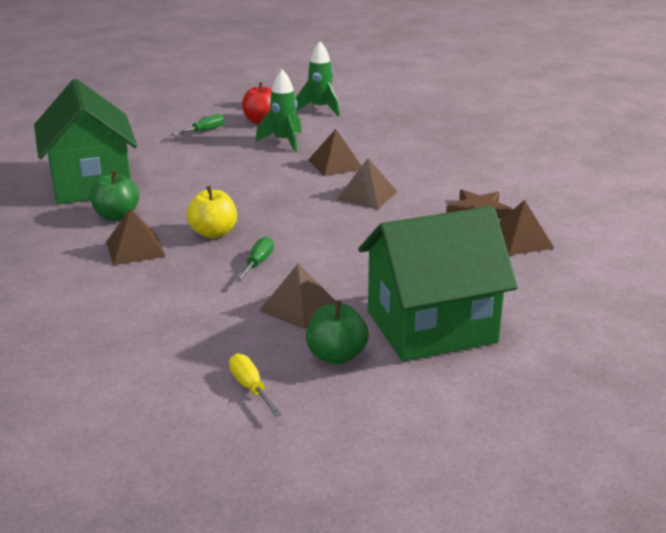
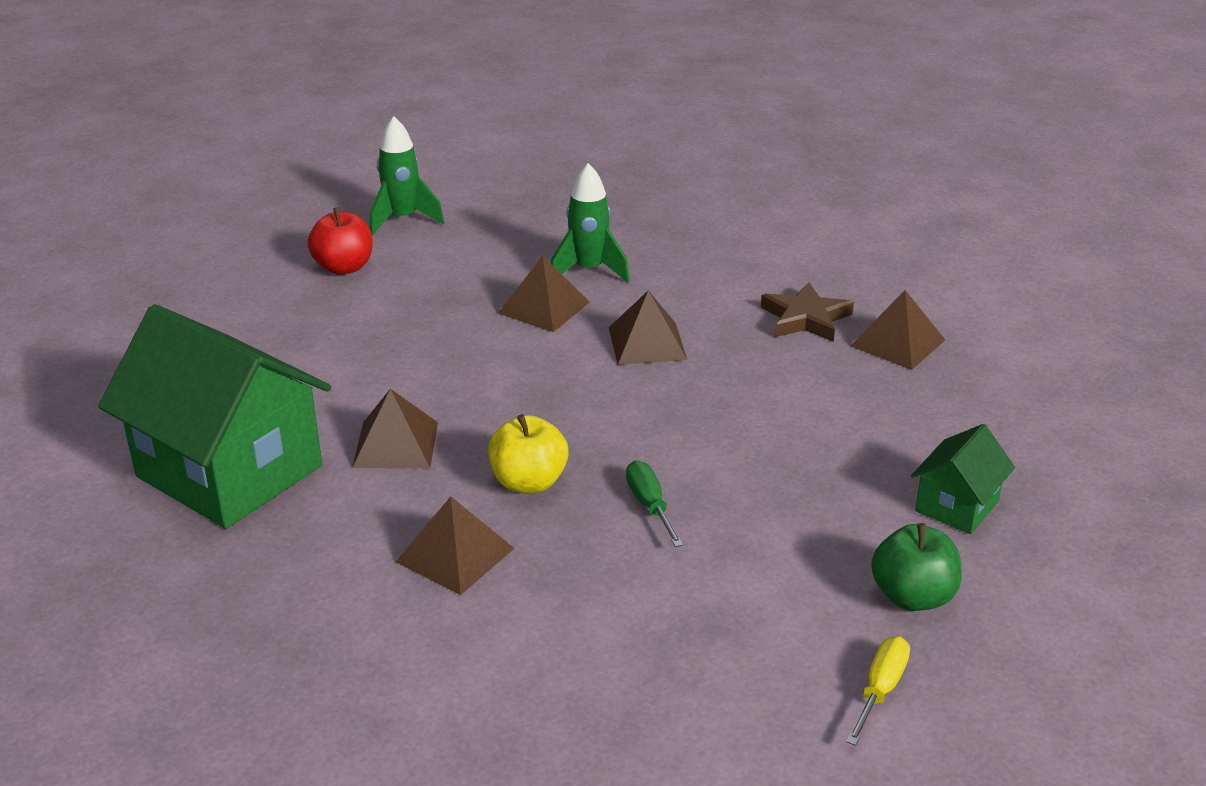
camera: 35 degrees left, 5 degrees up
green apple [90,170,139,221] -> none
green screwdriver [170,114,225,136] -> none
yellow screwdriver [229,353,282,417] -> yellow screwdriver turned 90 degrees clockwise [846,636,910,746]
green rocket [255,69,301,152] -> green rocket moved to [551,163,630,282]
brown pyramid [259,264,336,329] -> brown pyramid moved to [352,389,438,468]
green house [358,206,518,361] -> green house [911,424,1015,534], size x0.47

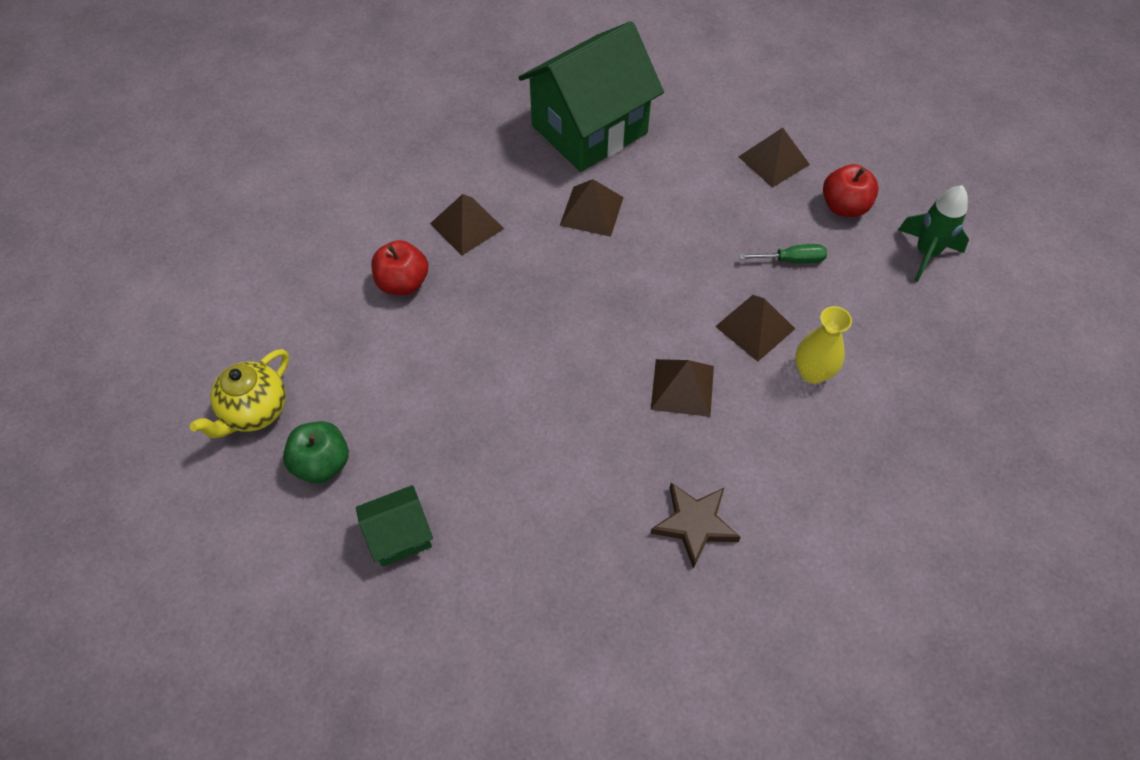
camera: 105 degrees right, 25 degrees up
yellow apple [488,414,569,494] -> none
green rocket [551,163,630,282] -> yellow vase [795,306,852,384]
green screwdriver [626,461,683,547] -> green screwdriver moved to [739,244,827,264]
yellow screwdriver [846,636,910,746] -> yellow teapot [190,349,289,438]
brown pyramid [851,290,945,370] -> brown pyramid moved to [738,128,810,188]
green house [911,424,1015,534] -> green house turned 75 degrees counterclockwise [356,485,433,567]
none -> red apple [371,240,428,295]

